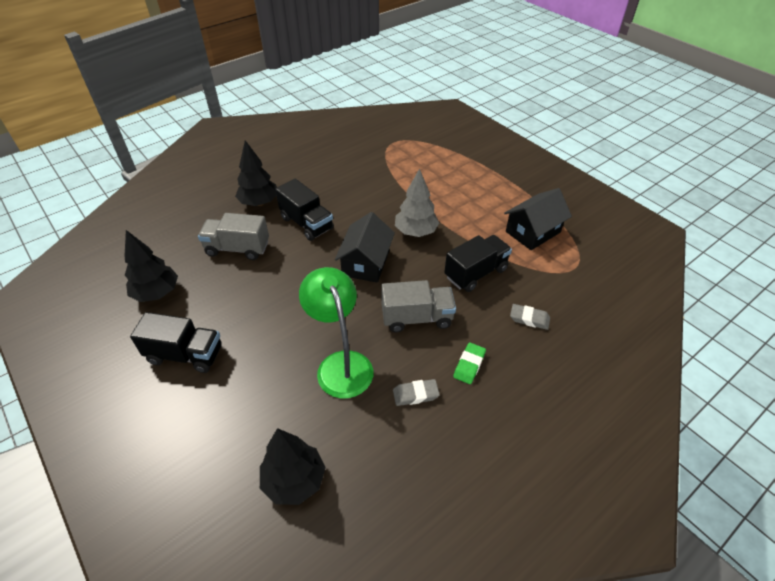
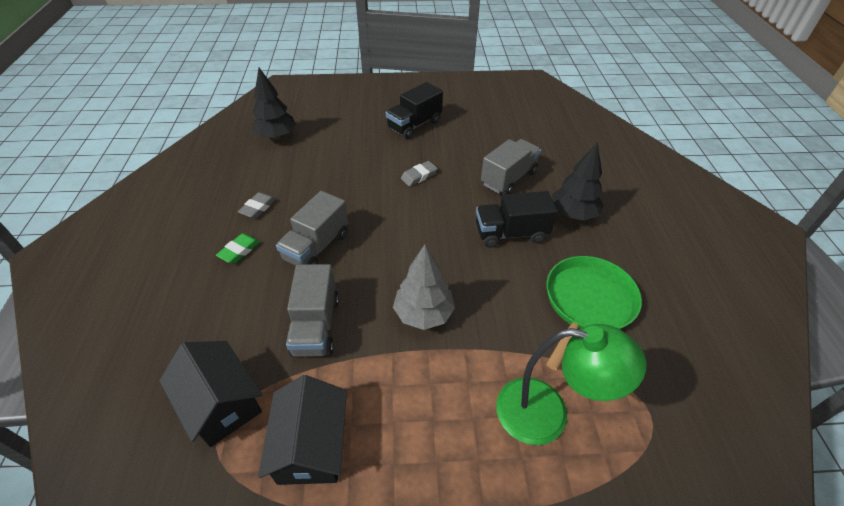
camera: 125 degrees right, 0 degrees up
black tree [124,230,178,302] -> none
green lamp [299,267,373,398] -> green lamp moved to [496,324,647,445]
black house [335,212,395,283] -> black house moved to [160,341,262,447]
black truck [444,235,512,292] -> grey truck [286,264,339,357]
green eraser [453,343,486,384] -> green eraser turned 60 degrees clockwise [216,233,260,264]
grey eraser [510,304,550,330] -> grey eraser moved to [401,161,438,186]
none -> green pan [546,256,642,370]

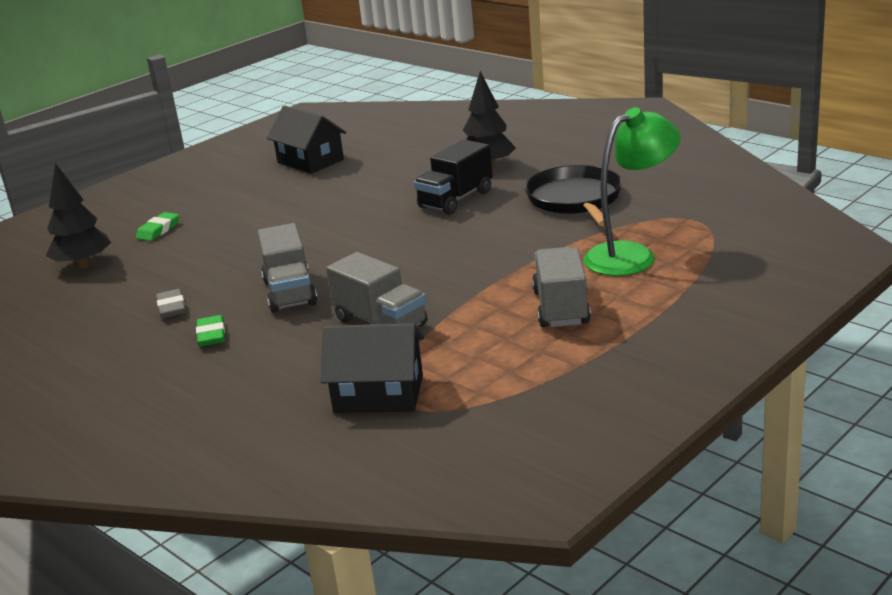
camera: 40 degrees left, 20 degrees down
black house [258,375,347,485] -> black house moved to [267,106,346,174]
black truck [386,82,443,139] -> none
grey tree [393,244,455,330] -> none
grey eraser [401,161,438,186] -> none
grey truck [481,139,541,195] -> grey truck moved to [532,247,591,327]
green pan [546,256,642,370] -> black pan [525,165,622,226]
none -> green eraser [136,212,179,241]

